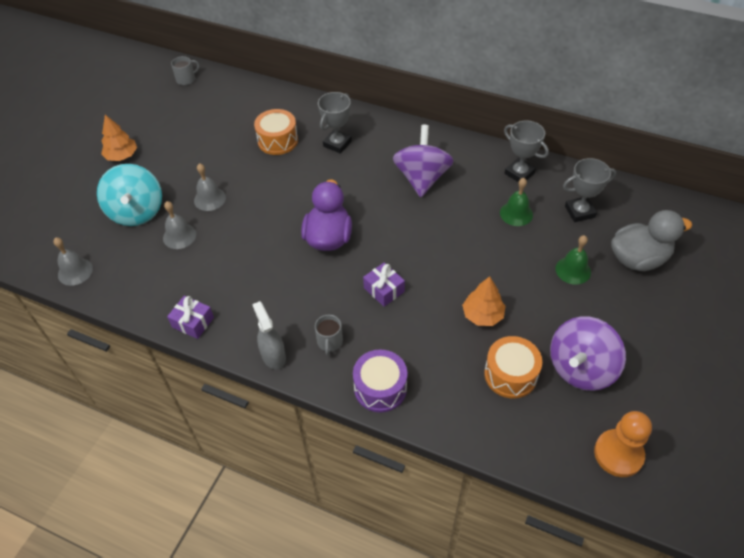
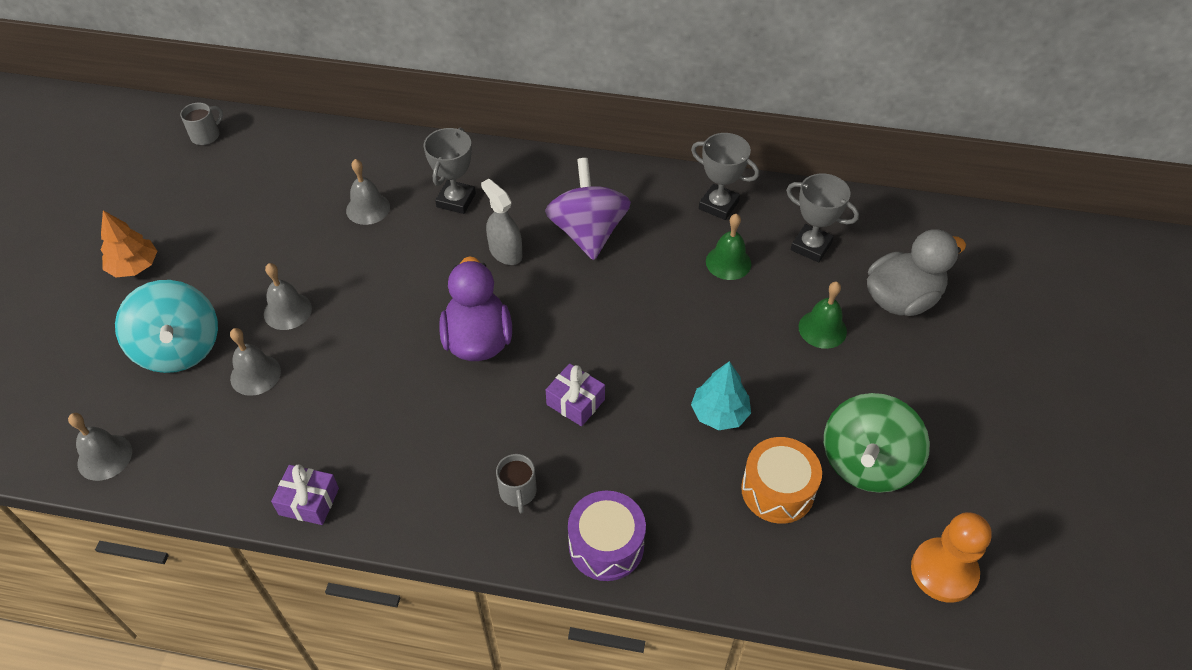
camera: 15 degrees left, 0 degrees up
grey spray bottle [252,301,286,369] -> grey spray bottle moved to [481,179,523,265]
orange drum [254,109,298,155] -> grey bell [346,159,390,225]
orange tree [462,276,505,326] -> turquoise tree [691,361,751,430]
purple spinning top [550,316,626,391] -> green spinning top [824,393,930,493]
grey trophy [563,158,616,222] -> grey trophy turned 60 degrees clockwise [786,173,859,262]

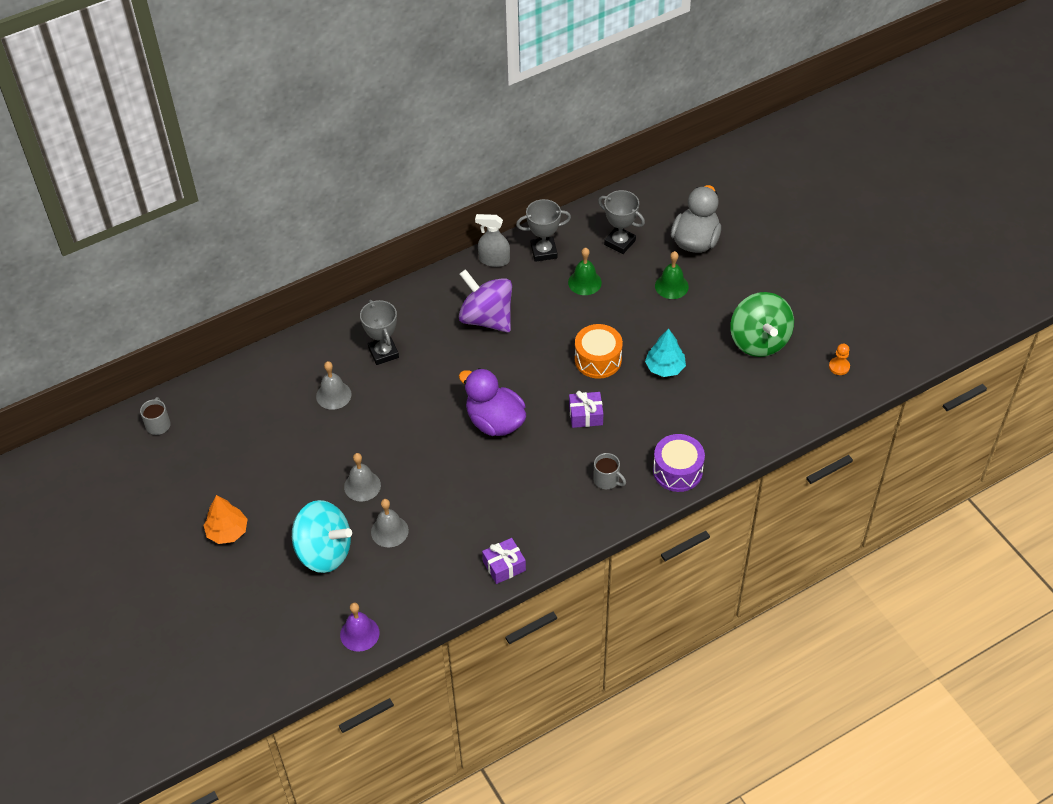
camera: 40 degrees left, 0 degrees up
grey bell [68,413,132,481] -> purple bell [340,603,379,652]
grey spray bottle [481,179,523,265] -> grey spray bottle moved to [475,214,510,267]
orange drum [741,437,822,524] -> orange drum moved to [575,324,623,379]
grey trophy [786,173,859,262] -> grey trophy turned 45 degrees clockwise [598,190,645,254]
orange pawn [911,512,992,603] -> orange pawn [829,344,850,375], size x0.52

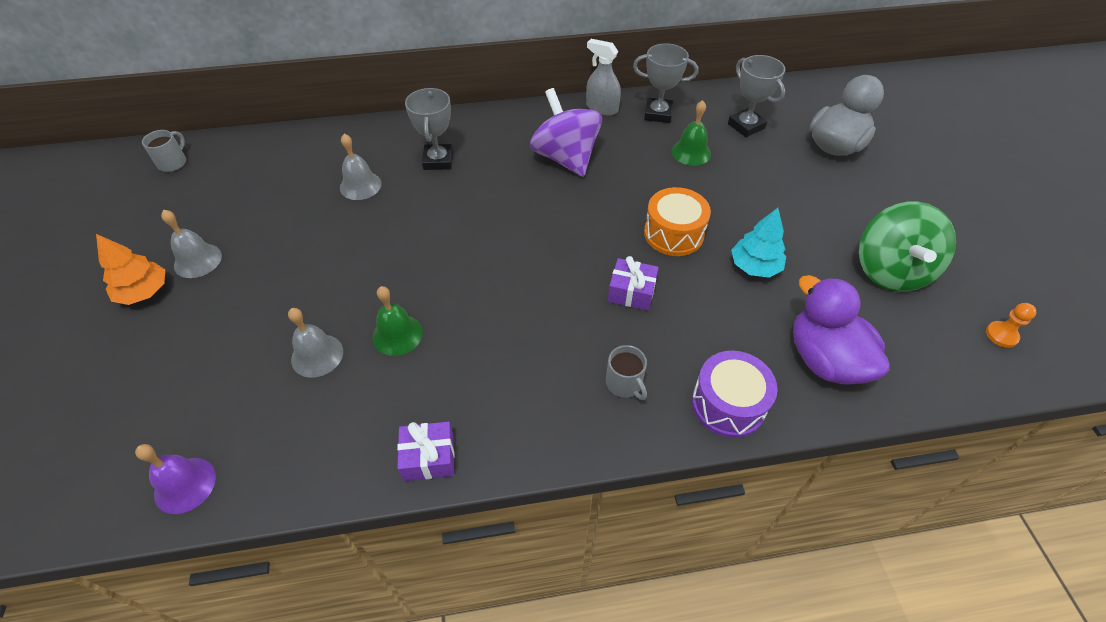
camera: 20 degrees right, 0 degrees up
turquoise spinning top [292,500,352,573] -> none
grey bell [344,453,381,502] -> grey bell moved to [161,210,222,278]
purple duck [459,368,526,436] -> purple duck moved to [793,275,890,384]
green bell [655,251,689,299] -> green bell moved to [372,286,423,356]

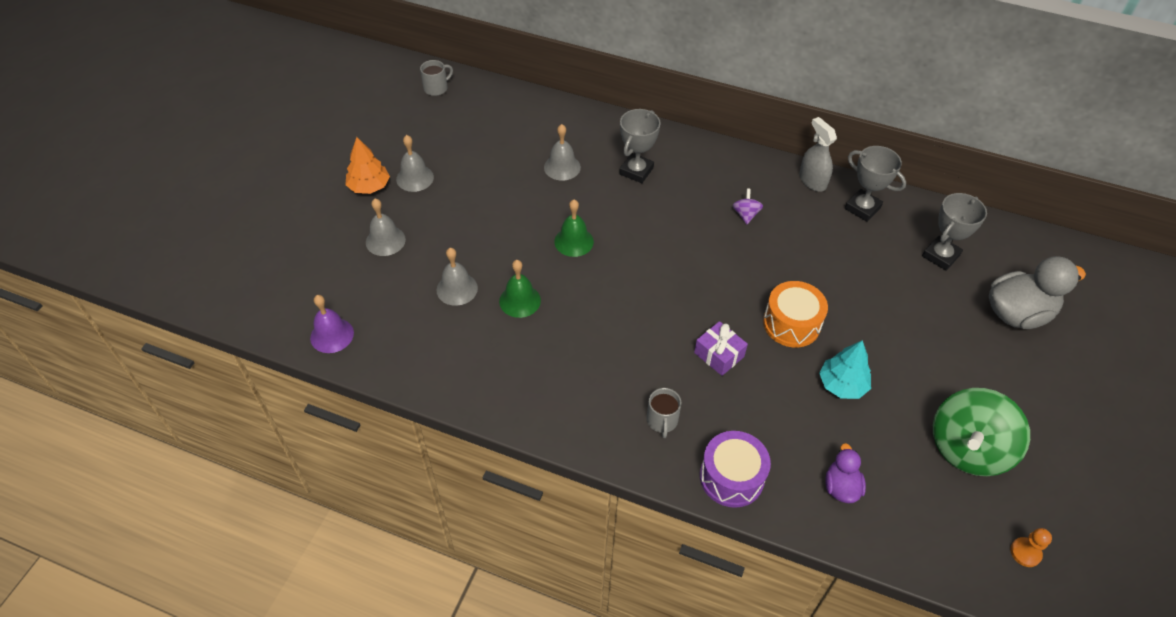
camera: 30 degrees right, 0 degrees up
purple gift [397,421,454,481] -> none
purple spinning top [530,88,602,177] -> purple spinning top [733,189,763,224], size x0.41
green bell [672,100,711,166] -> green bell moved to [554,200,594,257]
grey trophy [728,55,785,137] -> grey trophy turned 45 degrees clockwise [922,193,987,271]
purple duck [793,275,890,384] -> purple duck [825,443,866,503], size x0.55
none -> grey bell [366,198,406,256]

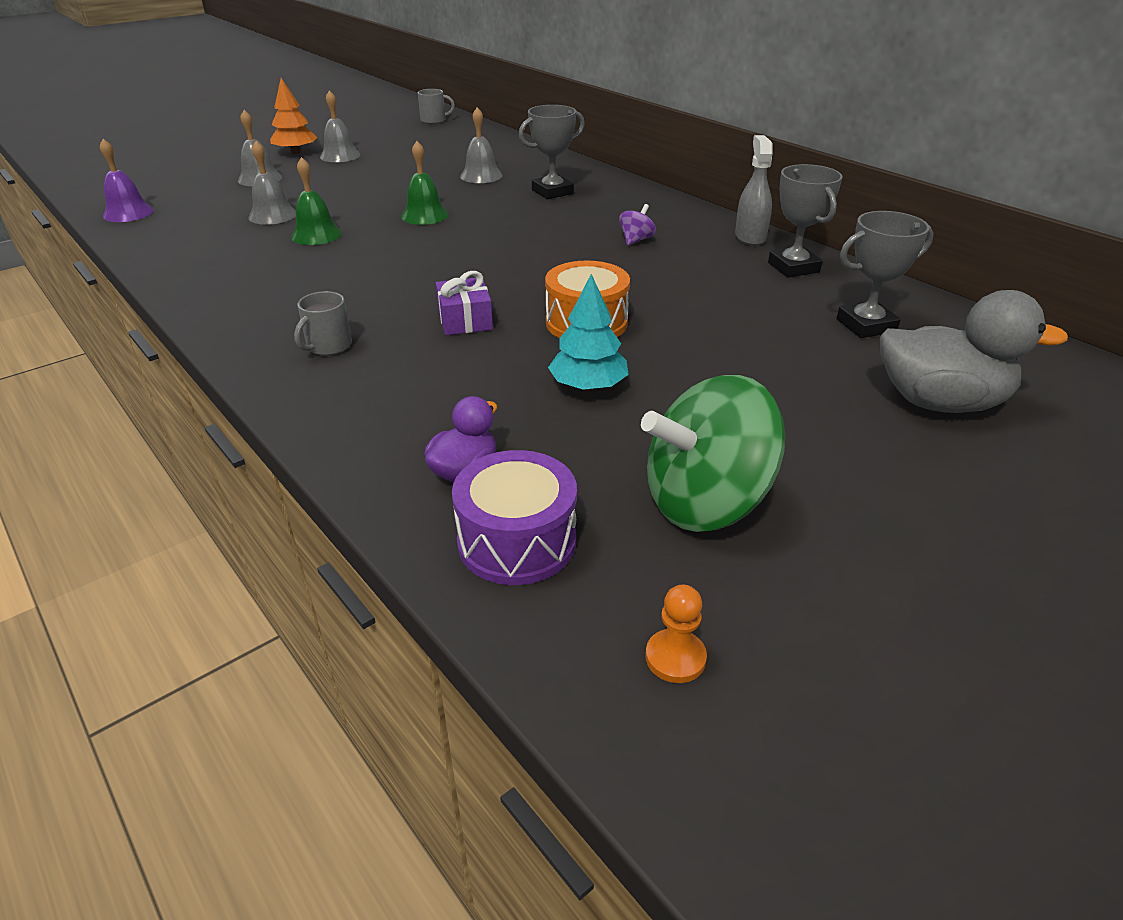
camera: 30 degrees right, 15 degrees down
purple drum [700,431,771,508] -> purple drum moved to [452,450,577,585]

